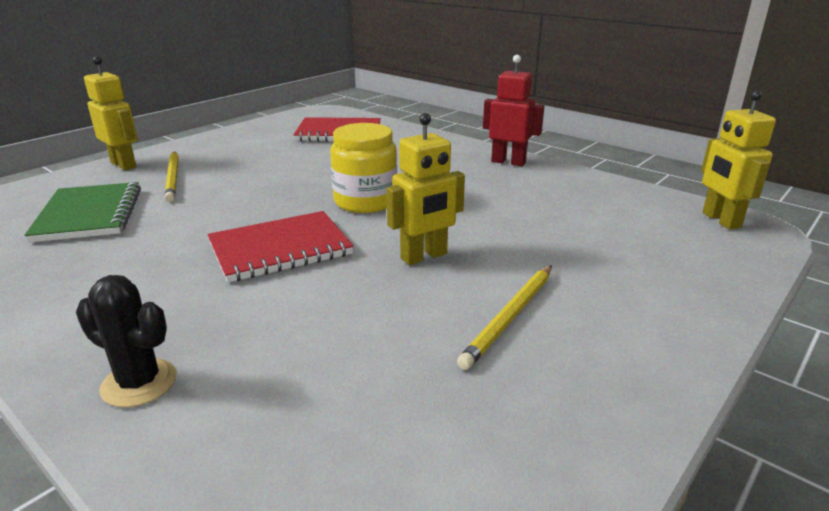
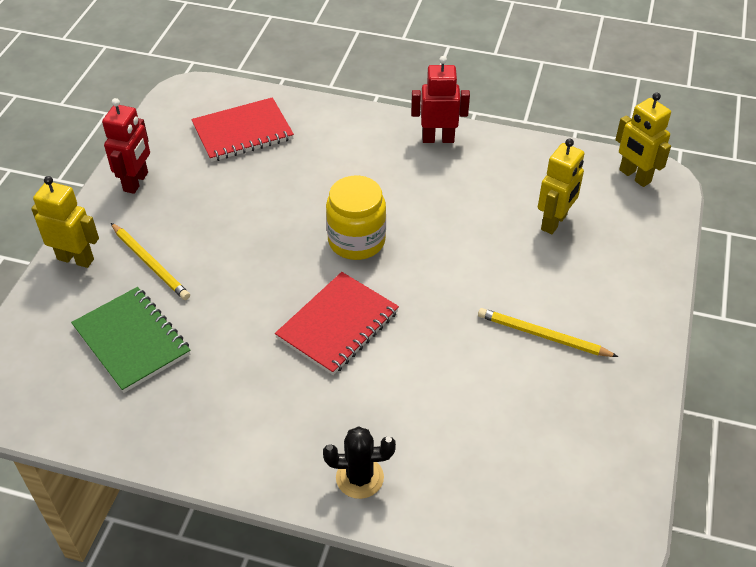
camera: 25 degrees left, 20 degrees up
yellow robot [386,113,465,265] -> yellow robot moved to [538,138,585,234]
yellow pencil [457,265,552,370] -> yellow pencil turned 105 degrees clockwise [478,308,618,357]
none -> red robot [102,98,150,194]

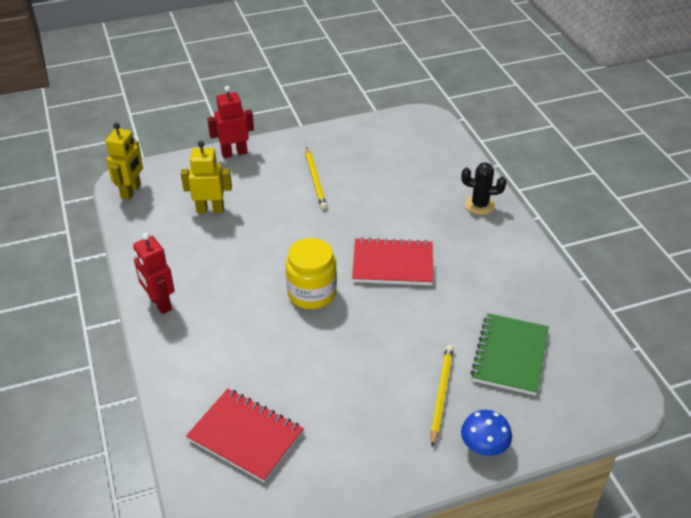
camera: 125 degrees left, 5 degrees down
yellow robot [31,176,99,268] -> blue mushroom [461,410,512,456]
red robot [102,98,150,194] -> red robot moved to [207,86,254,158]
black cactus [323,426,396,499] -> black cactus turned 45 degrees counterclockwise [461,162,506,215]

